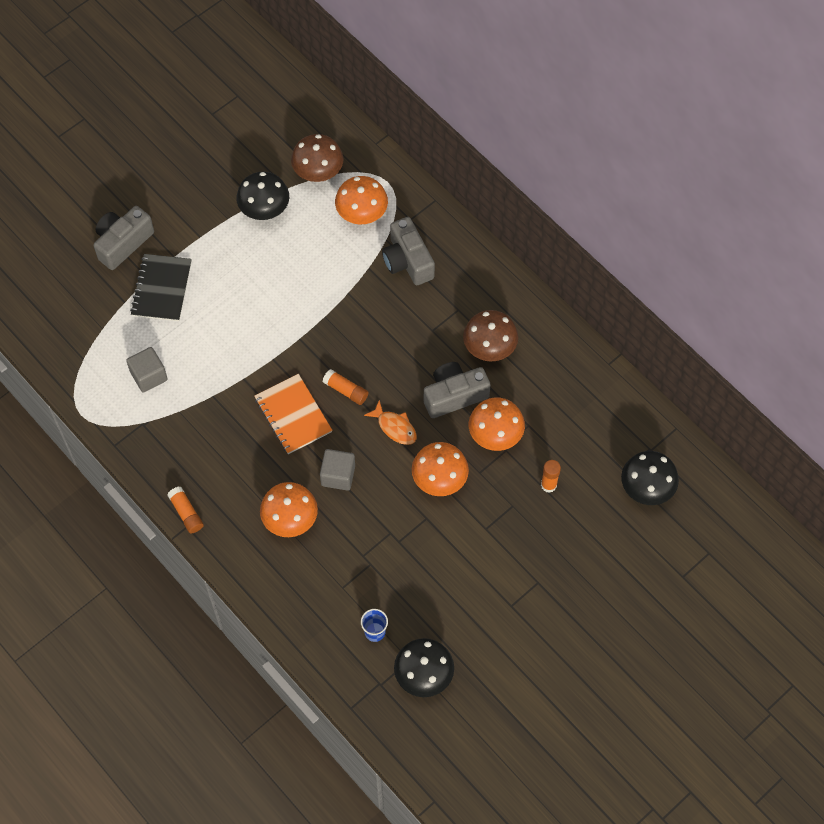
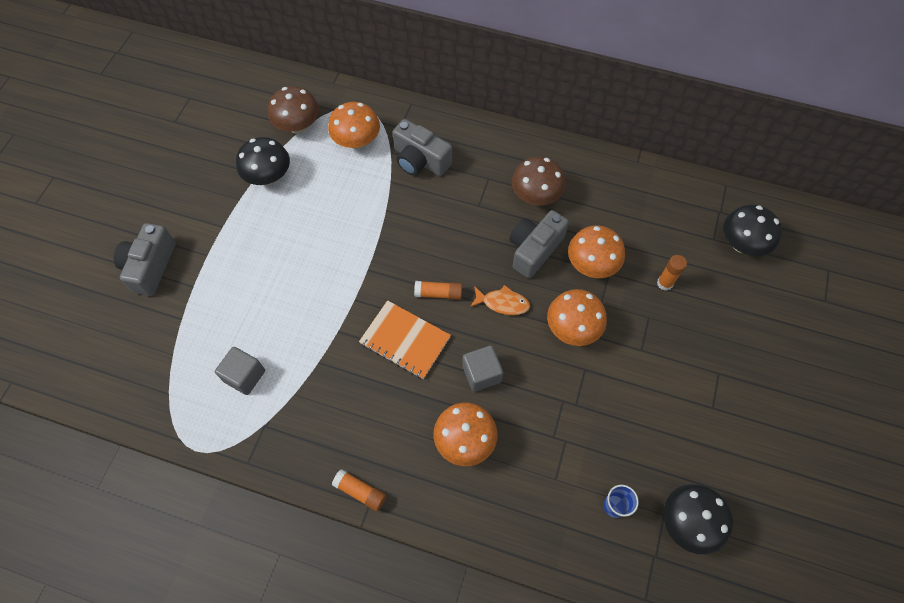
camera: 30 degrees left, 0 degrees up
black notebook [130,254,192,321] -> none

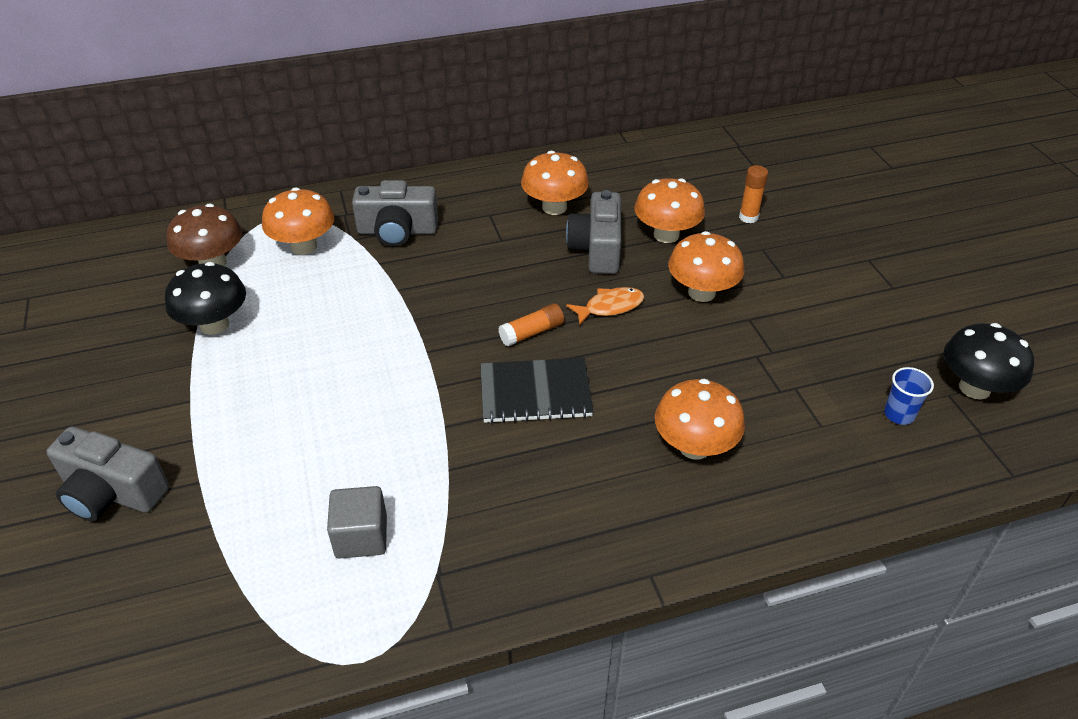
camera: 35 degrees left, 20 degrees down
grey camera [114,223,176,296] -> grey camera turned 45 degrees counterclockwise [46,426,169,522]
orange glue stick [332,469,386,512] -> none
orange notebook [359,300,451,379] -> black notebook [480,358,594,423]
grey cube [462,345,503,392] -> none
brown mushroom [512,157,566,206] -> orange mushroom [521,151,589,215]
black mushroom [723,205,782,256] -> none

